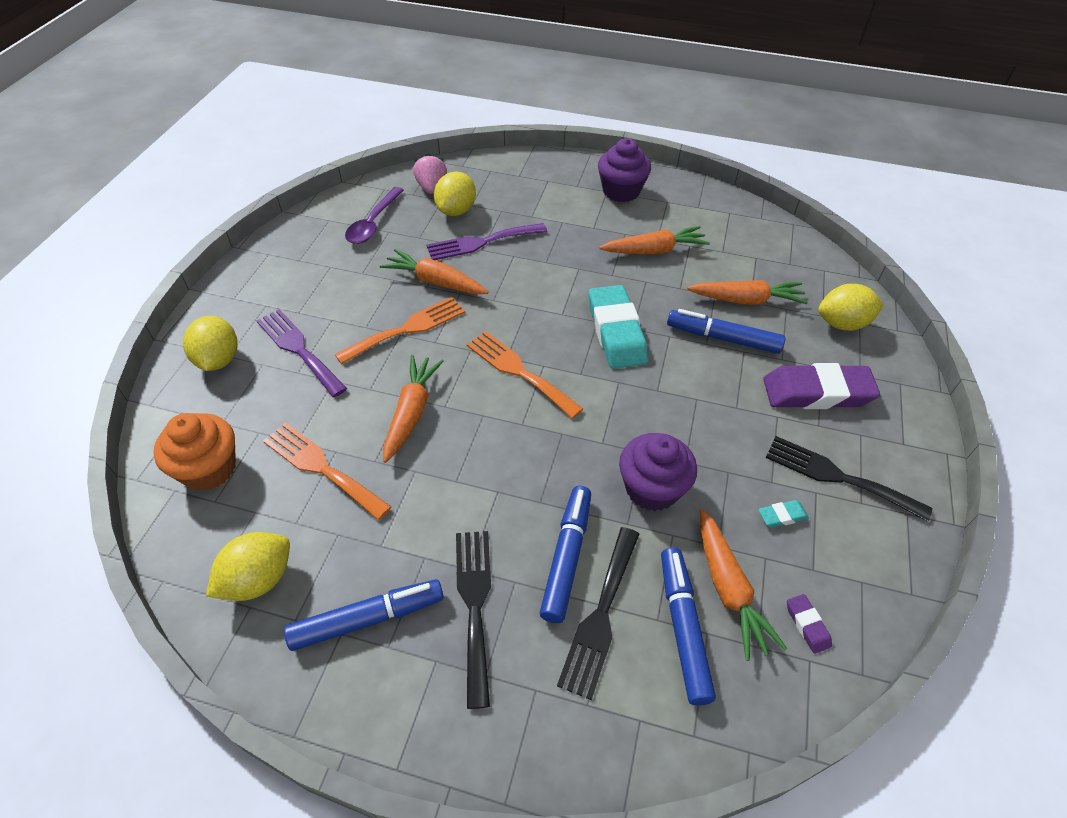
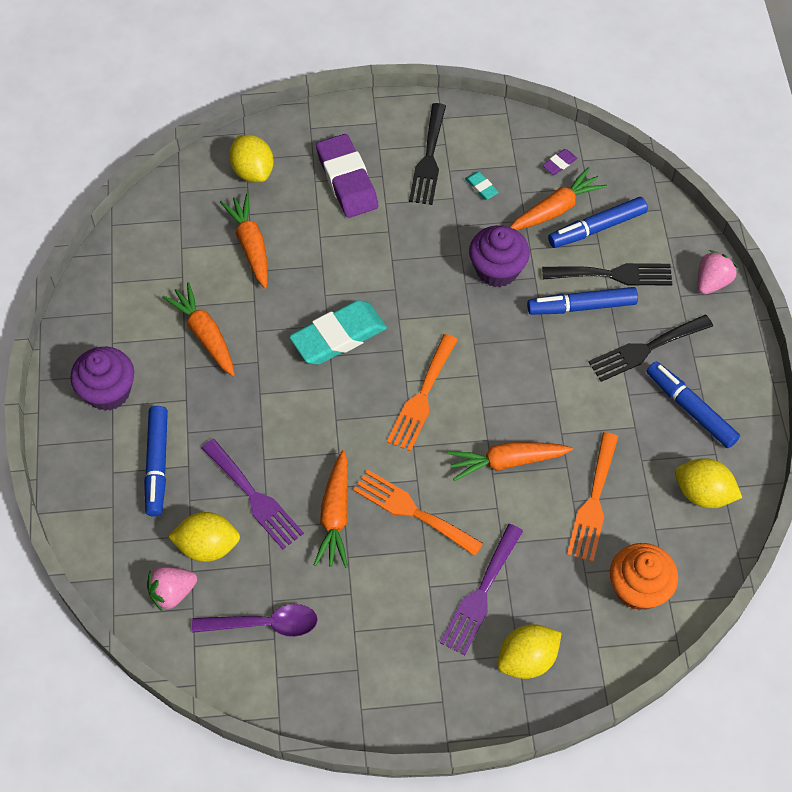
camera: 110 degrees left, 10 degrees up
blue marker [667,309,785,354] -> blue marker moved to [144,406,168,517]
none -> pink strawberry [698,250,738,295]

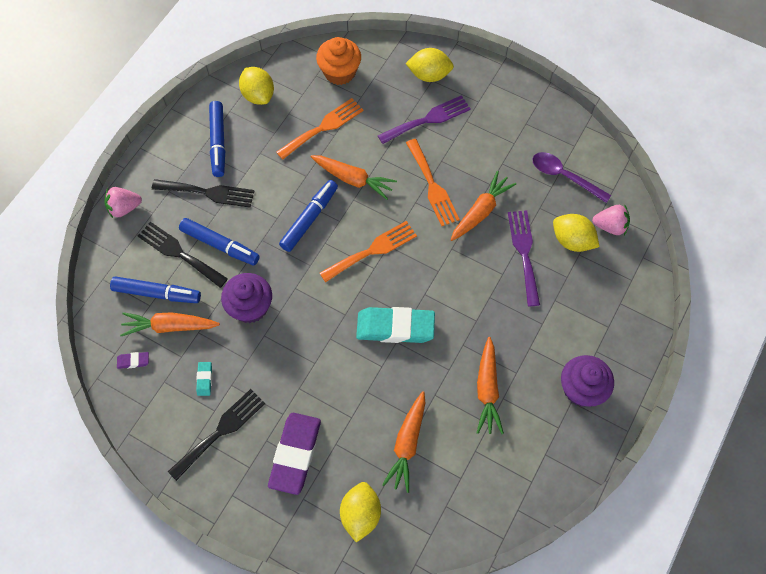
camera: 145 degrees left, 5 degrees up
blue marker [144,406,168,517] -> blue marker moved to [279,180,338,252]

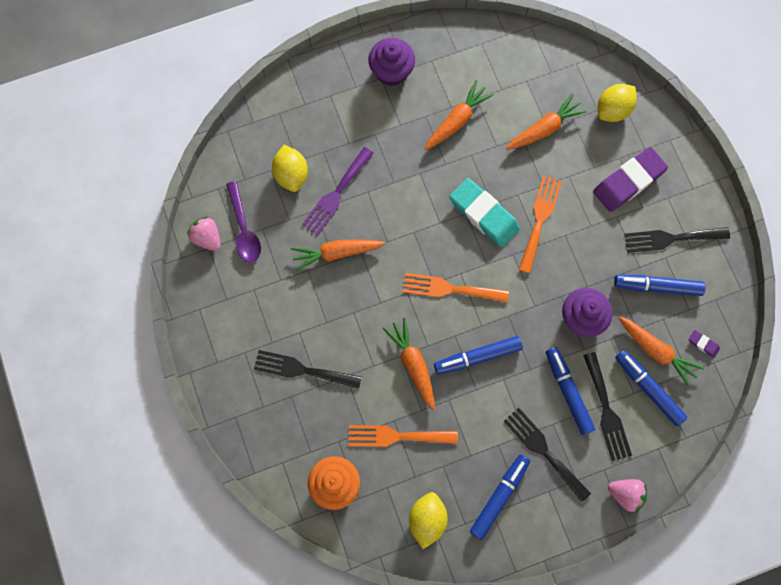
camera: 140 degrees left, 10 degrees up
turquoise eraser [196,362,212,396] -> blue marker [614,275,706,296]
purple fork [378,95,471,144] -> black fork [254,350,362,389]
yellow lemon [405,48,454,82] -> none
orange fork [406,139,460,226] -> orange fork moved to [519,175,562,273]
pink strawberry [592,205,630,235] -> pink strawberry moved to [187,216,221,251]

